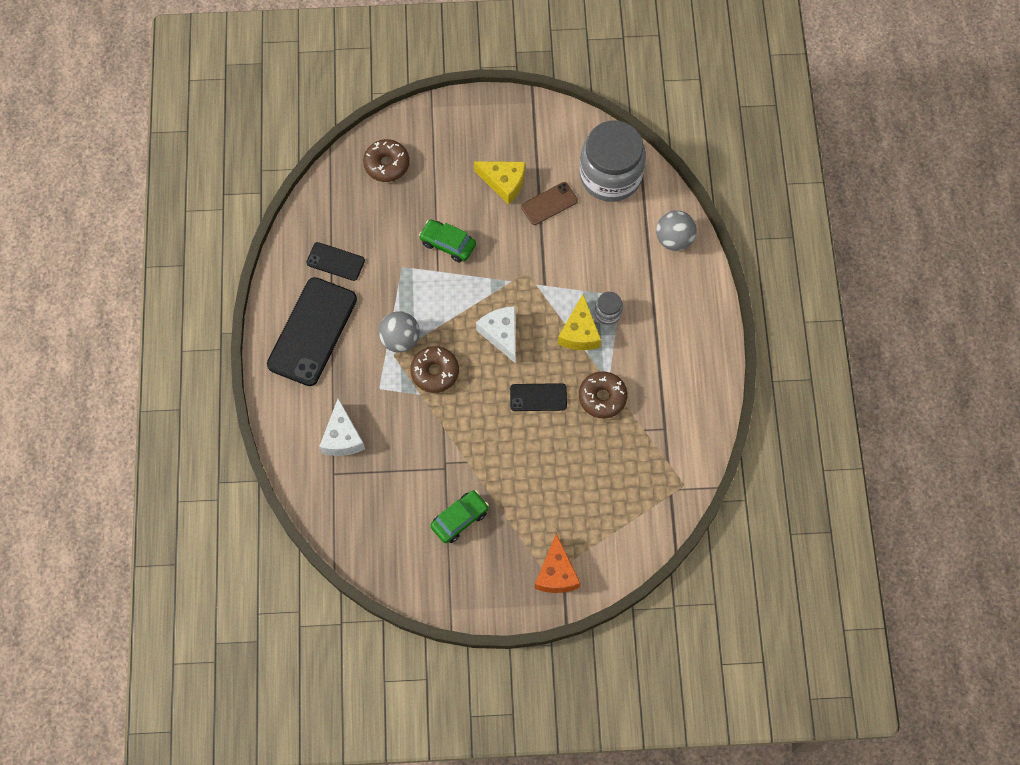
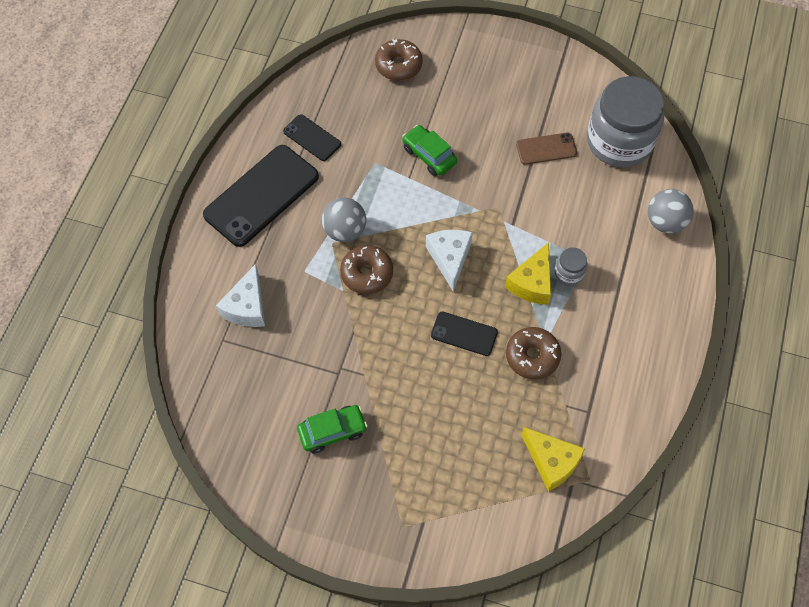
camera: 20 degrees right, 5 degrees down
yellow cheese [474,161,525,205] -> yellow cheese moved to [521,427,585,492]
orange cheese [535,533,580,593] -> none

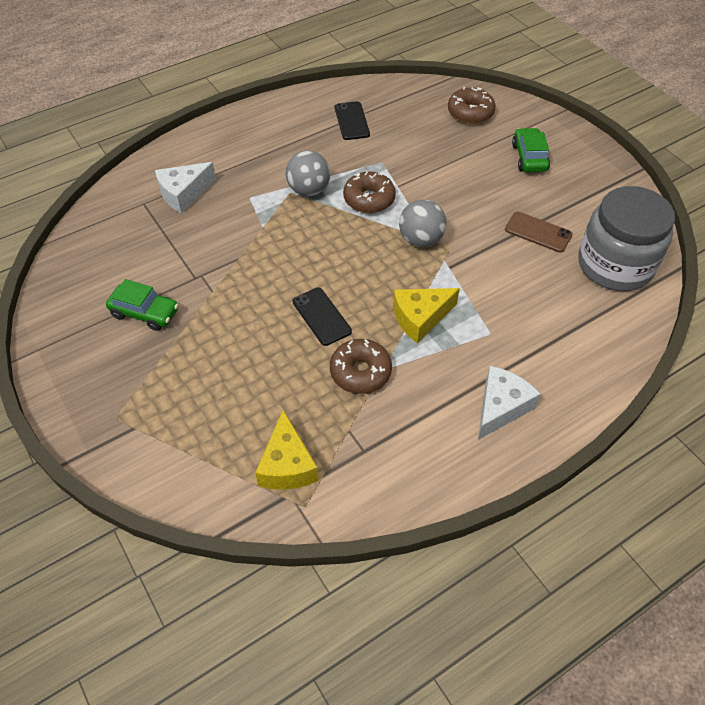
camera: 40 degrees right, 10 degrees down
black phone [203,145,319,247] -> none
brown donut [340,245,393,294] -> brown donut moved to [343,171,396,213]
green car [402,125,457,176] -> green car moved to [512,128,550,172]
white cheese [426,230,473,291] -> white cheese moved to [478,366,541,440]
grey jar [555,247,588,285] -> none
grey ball [648,189,694,234] -> grey ball moved to [399,199,447,247]

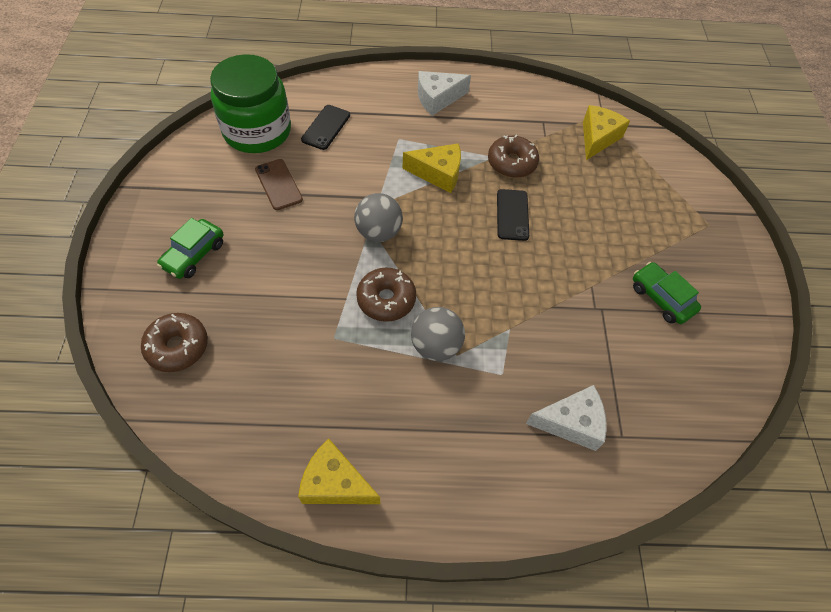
camera: 150 degrees left, 5 degrees up
black phone [335,101,370,140] -> black phone moved to [301,105,350,150]
grey jar [578,186,675,291] -> green jar [210,54,291,153]
none -> yellow cheese [298,438,380,504]

